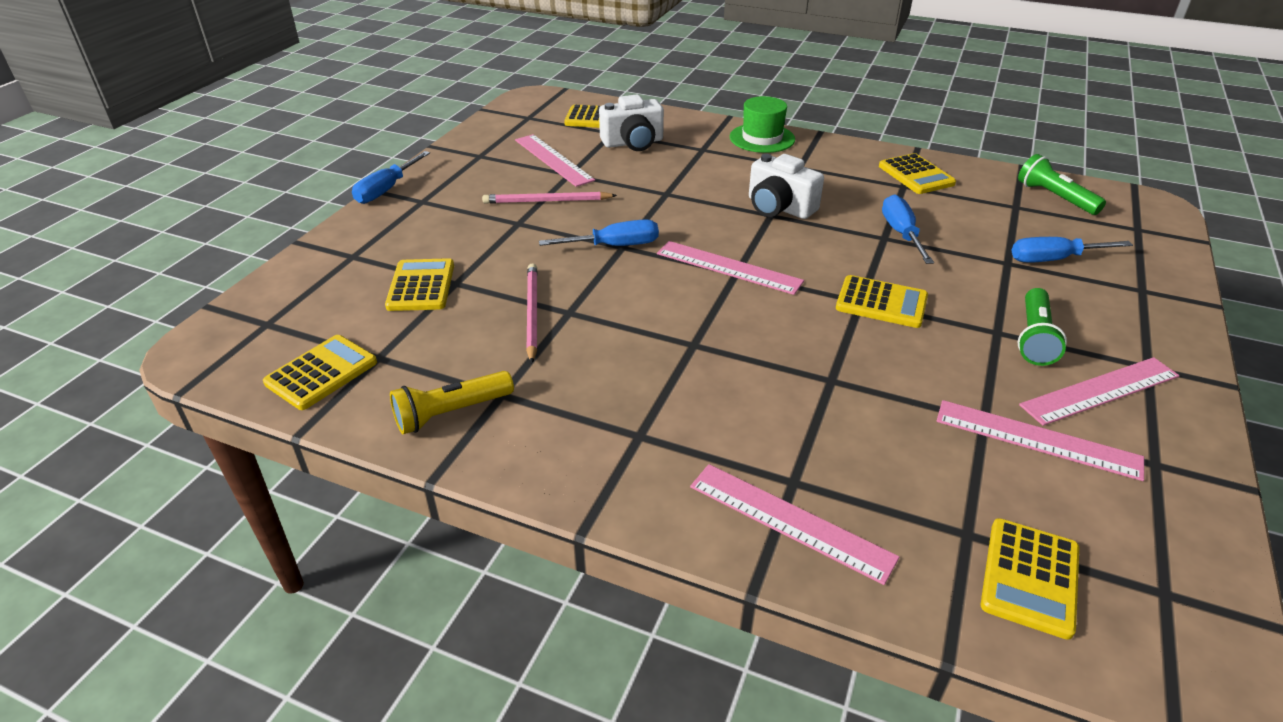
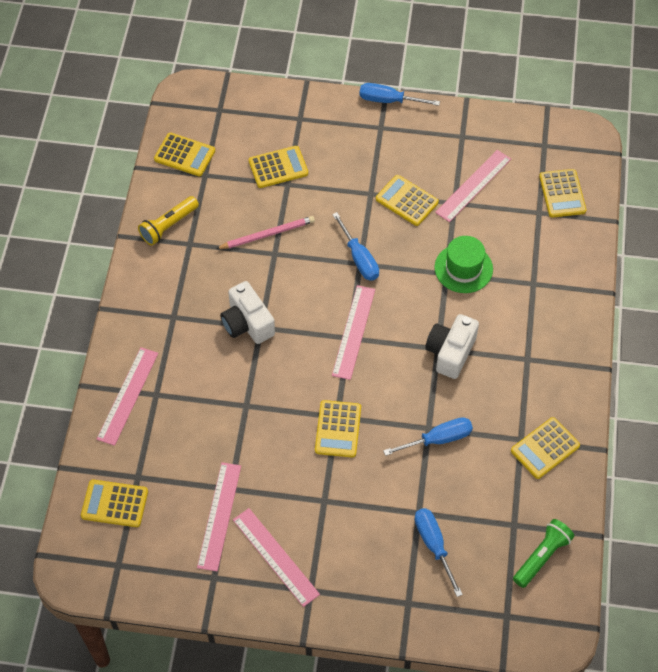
camera: 75 degrees right, 20 degrees up
yellow flashlight [390,371,514,434] -> yellow flashlight turned 90 degrees counterclockwise [138,196,199,246]
pink pencil [482,192,617,204] -> yellow calculator [376,175,439,226]
white camera [599,95,664,151] -> white camera moved to [220,281,275,344]
green hat [730,96,795,153] -> green hat moved to [434,236,493,293]
green flashlight [1018,288,1067,366] -> none

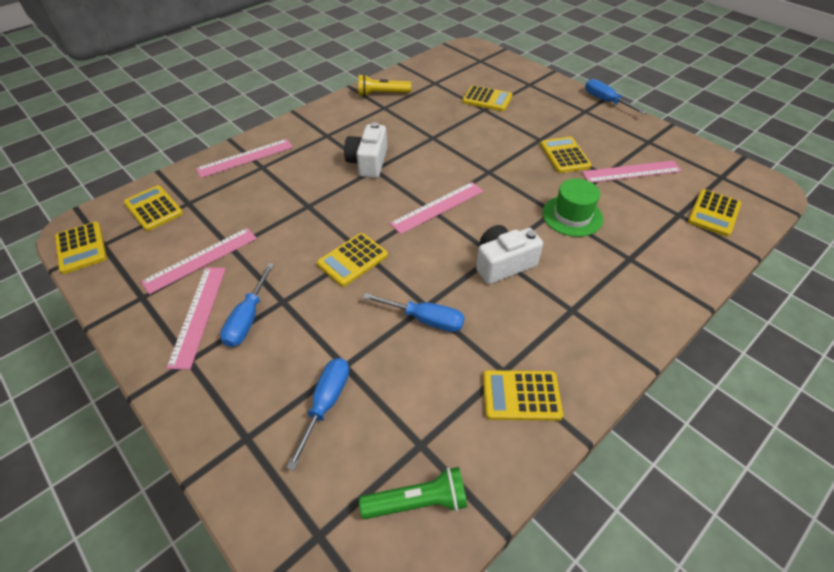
camera: 40 degrees right, 10 degrees down
yellow calculator [154,132,215,176] -> yellow calculator moved to [55,222,107,274]
pink pencil [216,216,315,249] -> none
blue screwdriver [332,212,379,281] -> blue screwdriver moved to [220,263,274,347]

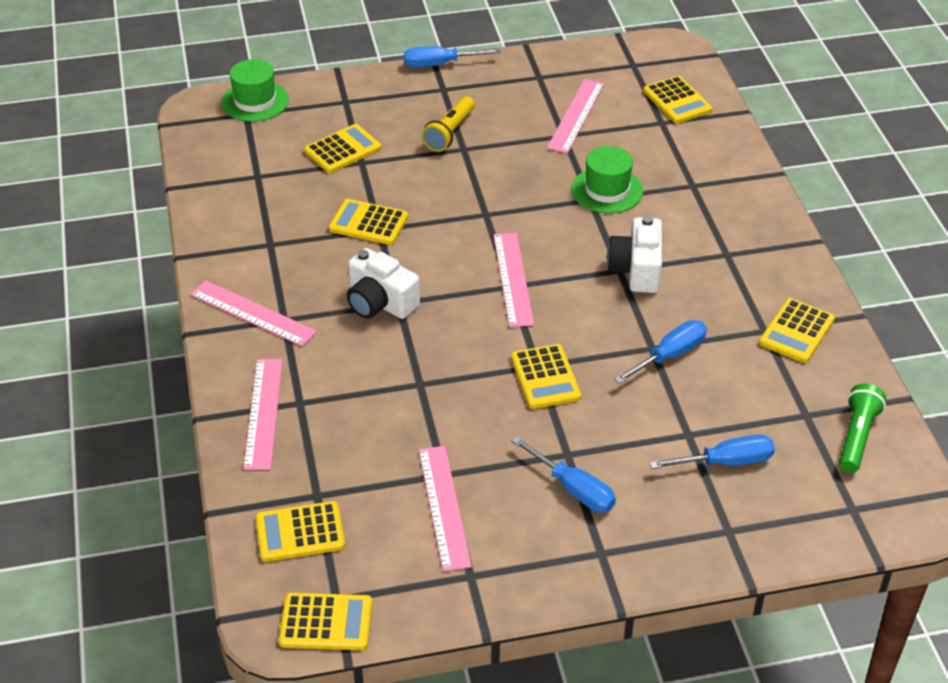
camera: 60 degrees left, 5 degrees down
pink ruler [166,267,226,370] -> pink ruler moved to [190,280,317,346]
blue screwdriver [286,358,349,471] -> blue screwdriver turned 120 degrees clockwise [649,434,775,469]
yellow flashlight [358,74,411,97] -> yellow flashlight moved to [421,96,475,152]
yellow calculator [540,137,592,173] -> yellow calculator moved to [329,199,408,245]
none -> green hat [221,59,289,122]

